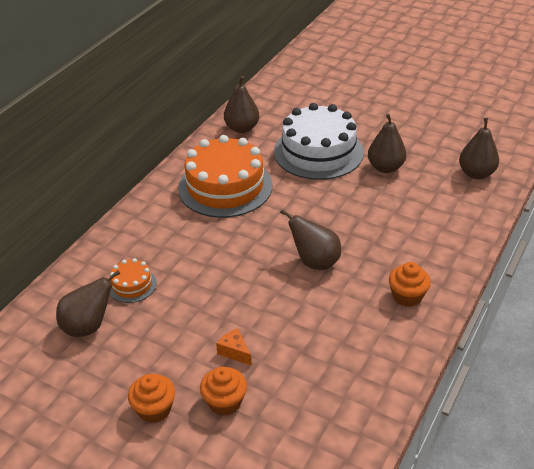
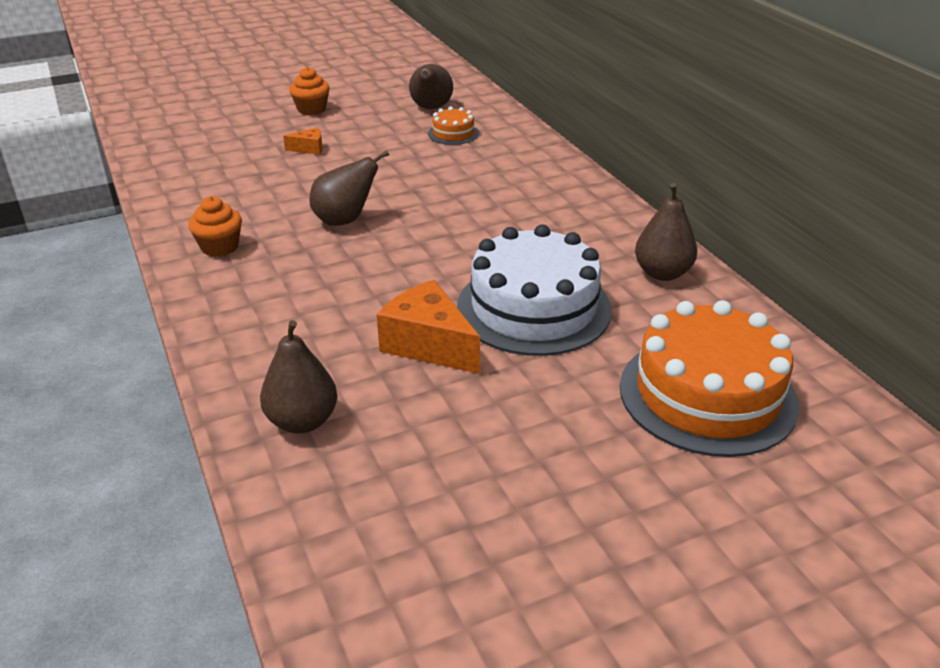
camera: 125 degrees right, 5 degrees down
orange cake [178,135,272,218] -> orange cake moved to [620,300,799,457]
orange cupcake [200,367,247,416] -> none
brown pear [368,113,407,173] -> orange cheese [377,280,480,374]

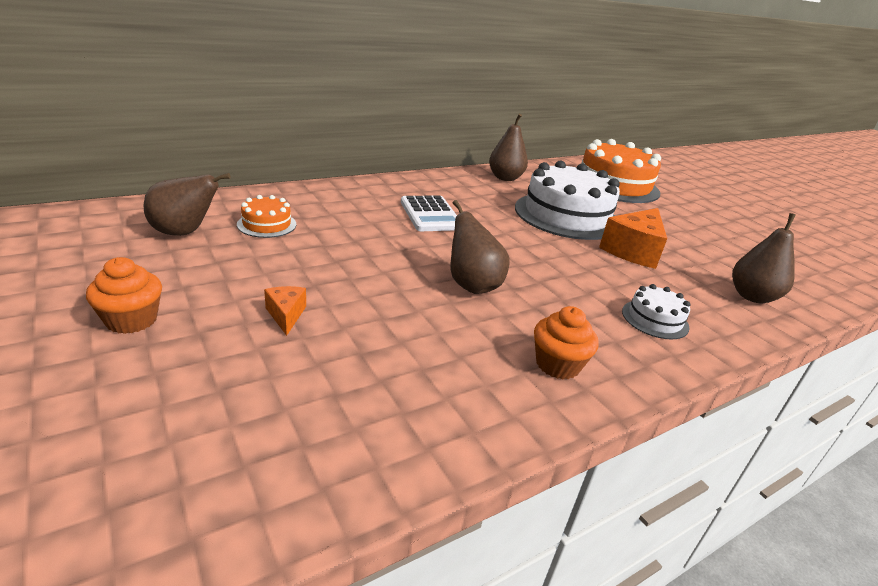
camera: 100 degrees left, 5 degrees down
none -> white calculator [401,196,457,231]
none -> white cake [622,284,691,340]

